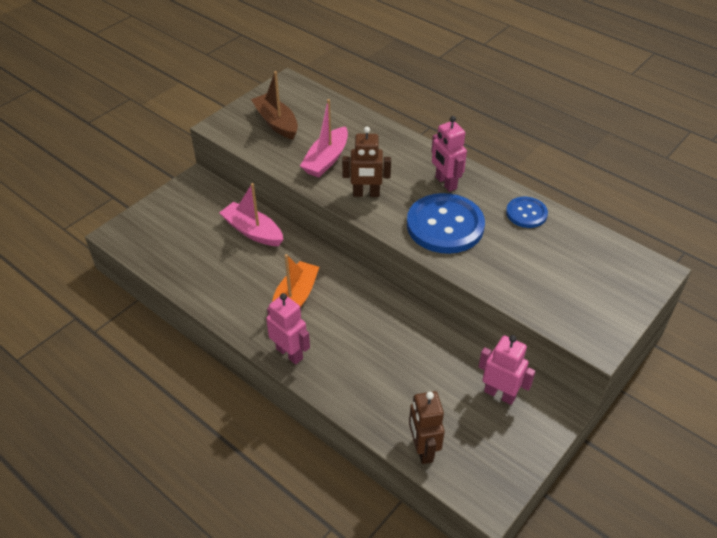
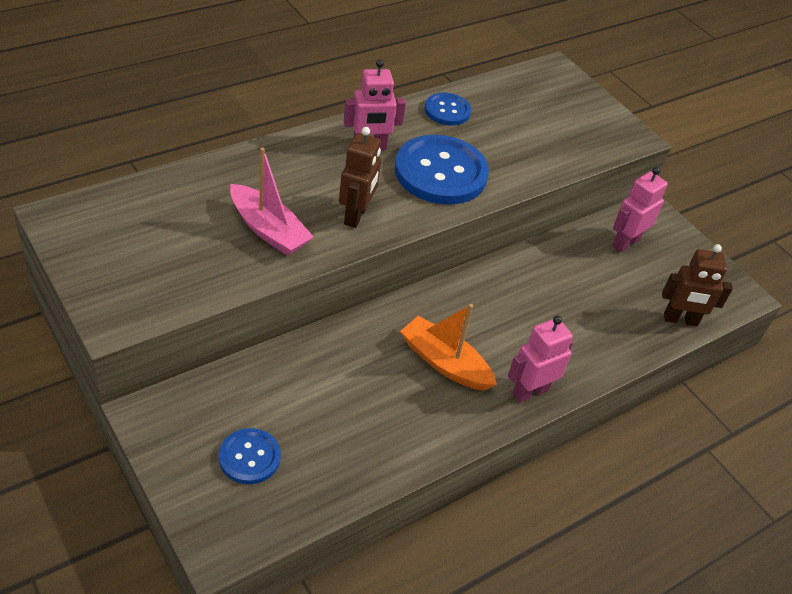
camera: 80 degrees left, 0 degrees up
pink boat [219,183,284,246] -> none
brown boat [251,71,298,139] -> none
none -> blue button [219,428,281,484]

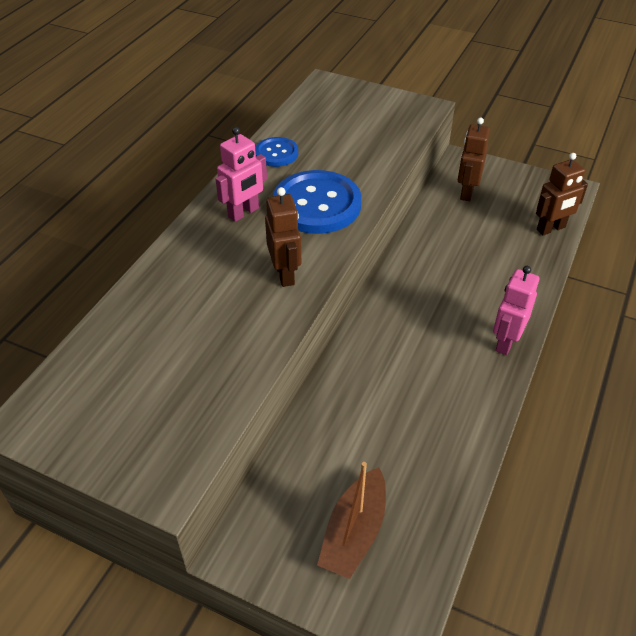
camera: 25 degrees left, 0 degrees up
blue button [219,428,281,484] -> brown boat [317,462,386,579]
pink boat [230,147,314,256] -> none
orange boat [400,304,497,391] -> none
pink robot [612,167,668,252] -> brown robot [458,118,490,201]

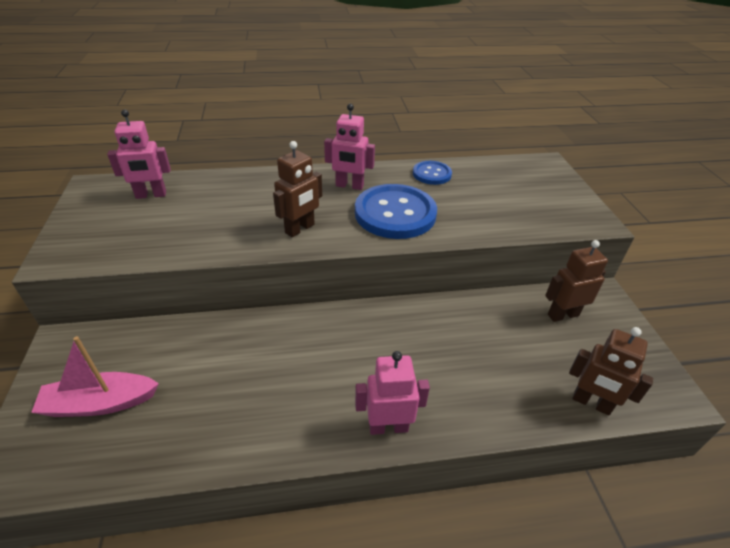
camera: 55 degrees right, 5 degrees down
brown boat [317,462,386,579] -> pink boat [31,336,159,417]
none -> pink robot [107,109,171,199]

